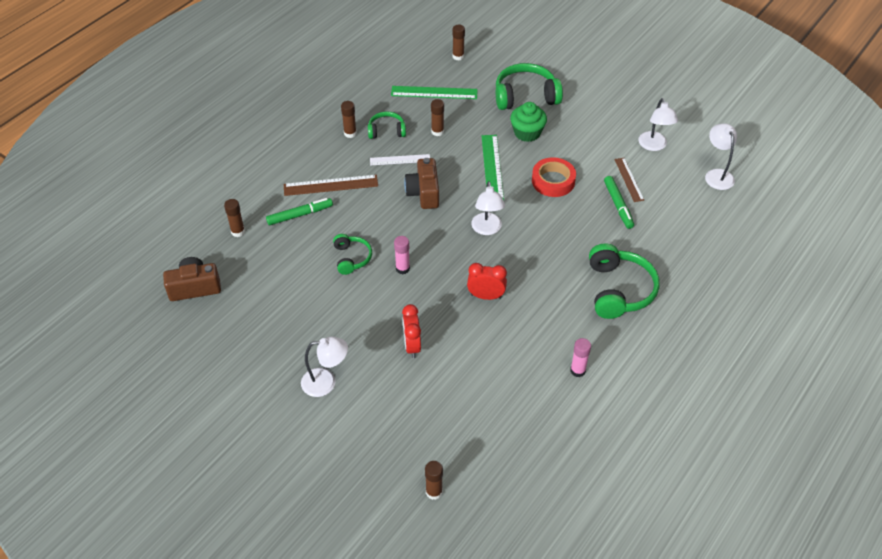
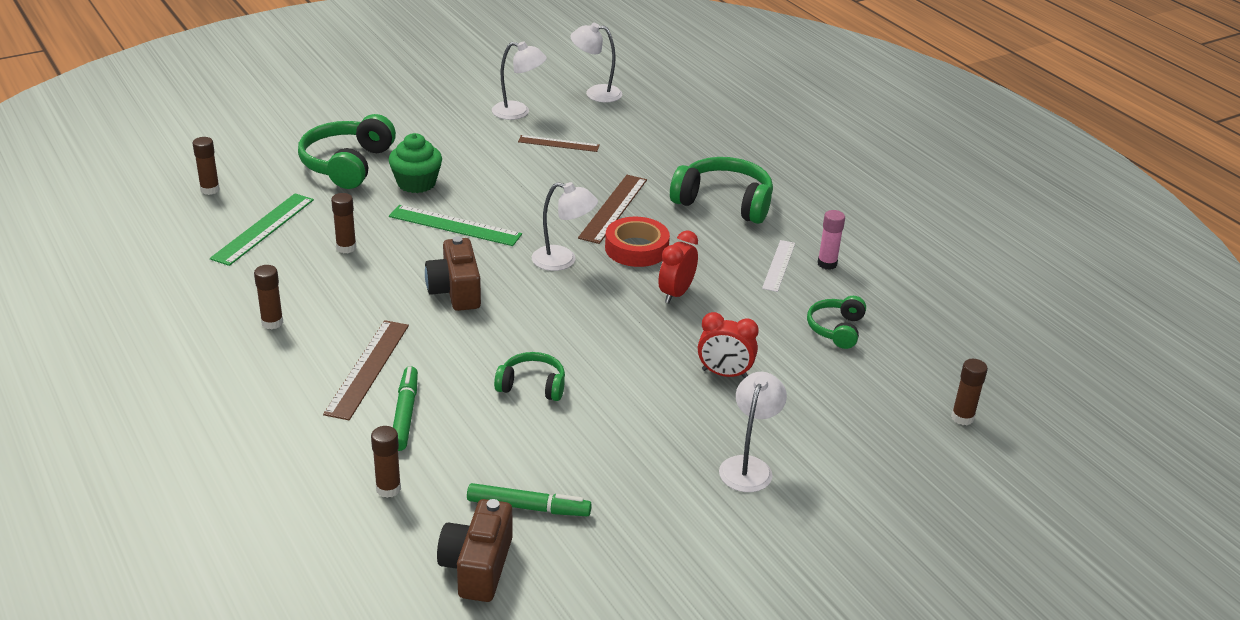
camera: 70 degrees left, 15 degrees down
green headphones [368,112,406,139] -> green headphones moved to [807,296,866,349]
white ruler [370,154,430,165] -> white ruler moved to [762,240,795,292]
pink glue stick [394,236,410,274] -> none
brown camera [404,158,439,209] -> brown camera turned 60 degrees clockwise [425,236,481,311]
red tape [532,157,576,197] -> red tape moved to [605,217,670,267]
green marker [604,176,634,229] -> green marker moved to [467,483,592,516]
none -> brown ruler [578,175,647,244]

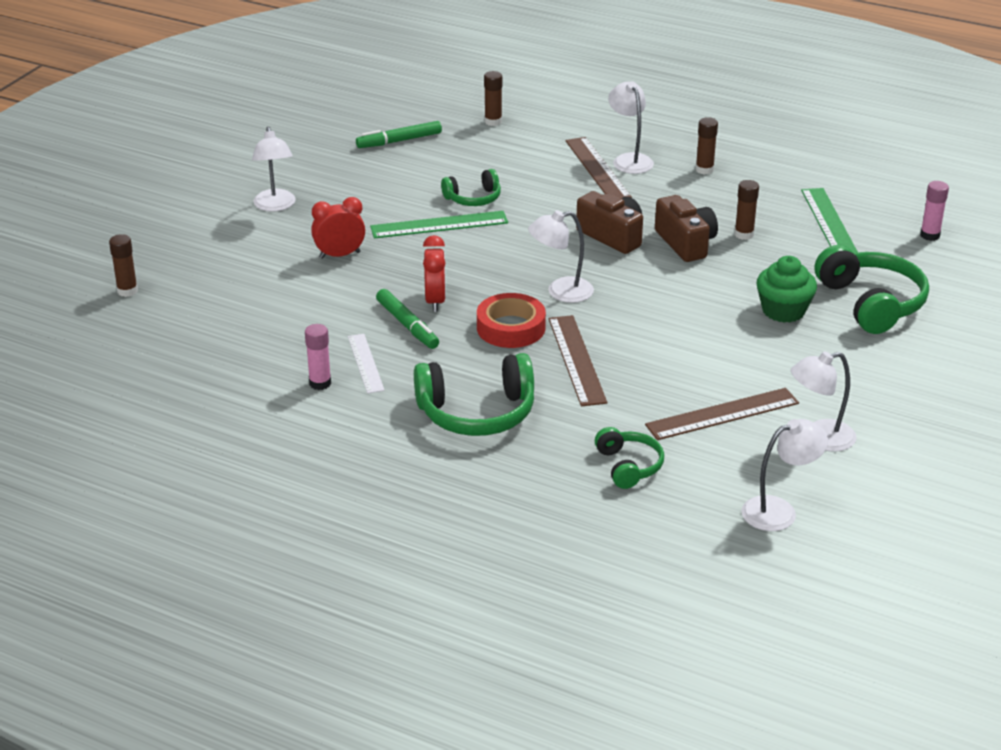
camera: 150 degrees right, 0 degrees up
brown glue stick [192,137,220,195] -> pink glue stick [920,181,949,241]
green ruler [389,205,522,246] -> green ruler moved to [370,211,508,238]
green marker [393,366,418,451] -> green marker moved to [376,289,439,349]
brown camera [437,499,512,602] -> brown camera moved to [655,195,718,262]
brown ruler [518,135,600,152] -> brown ruler [645,388,799,440], size x1.52
green headphones [807,296,866,349] -> green headphones moved to [595,427,664,489]
none -> white lamp [608,81,654,174]

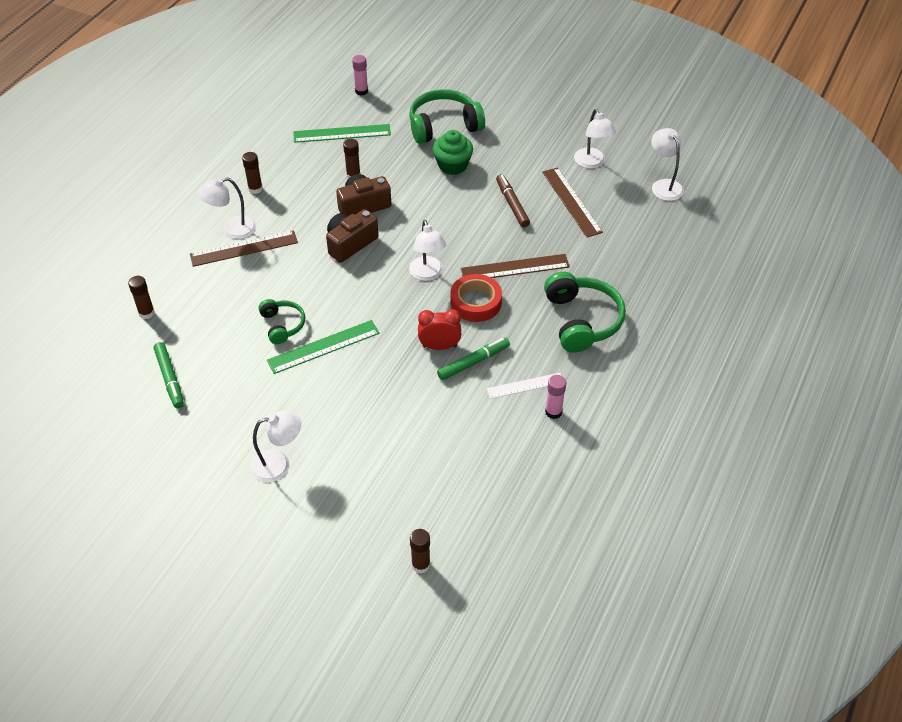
camera: 90 degrees left, 15 degrees up
red clock [311,197,365,259] -> none
green ruler [370,211,508,238] -> green ruler turned 75 degrees clockwise [267,320,380,374]
green headphones [595,427,664,489] -> none
none -> brown marker [496,174,530,227]

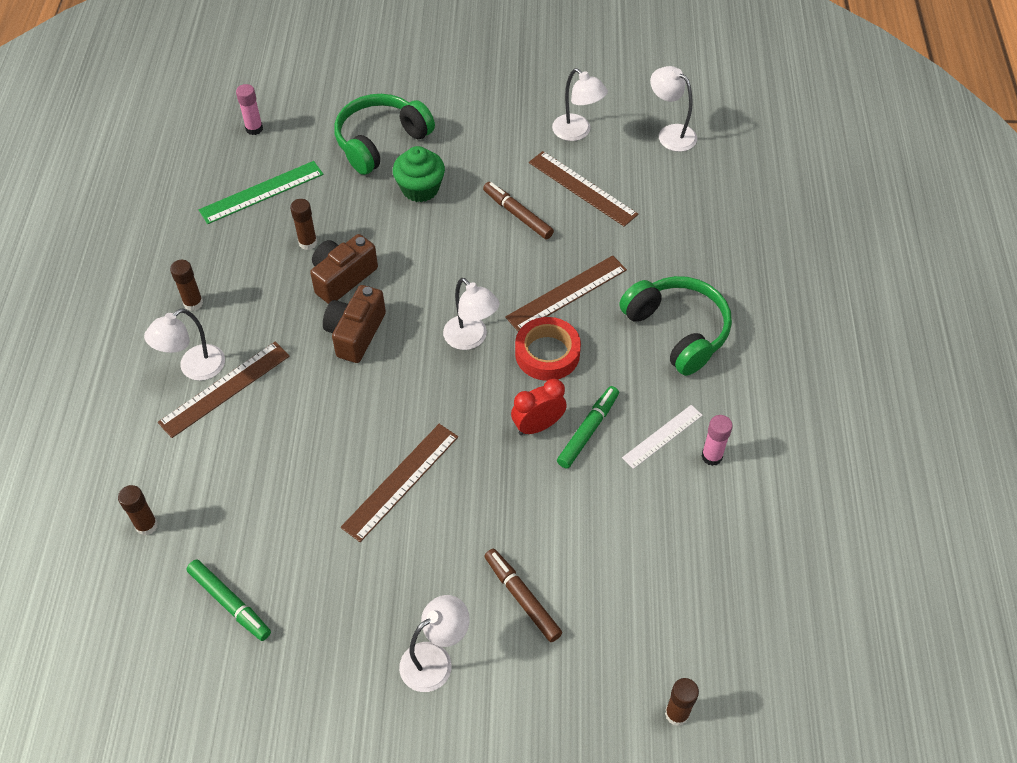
camera: 25 degrees left, 5 degrees up
green headphones [259,299,305,344] -> none
green ruler [267,320,380,374] -> brown ruler [341,424,458,542]
none -> brown marker [485,549,562,642]

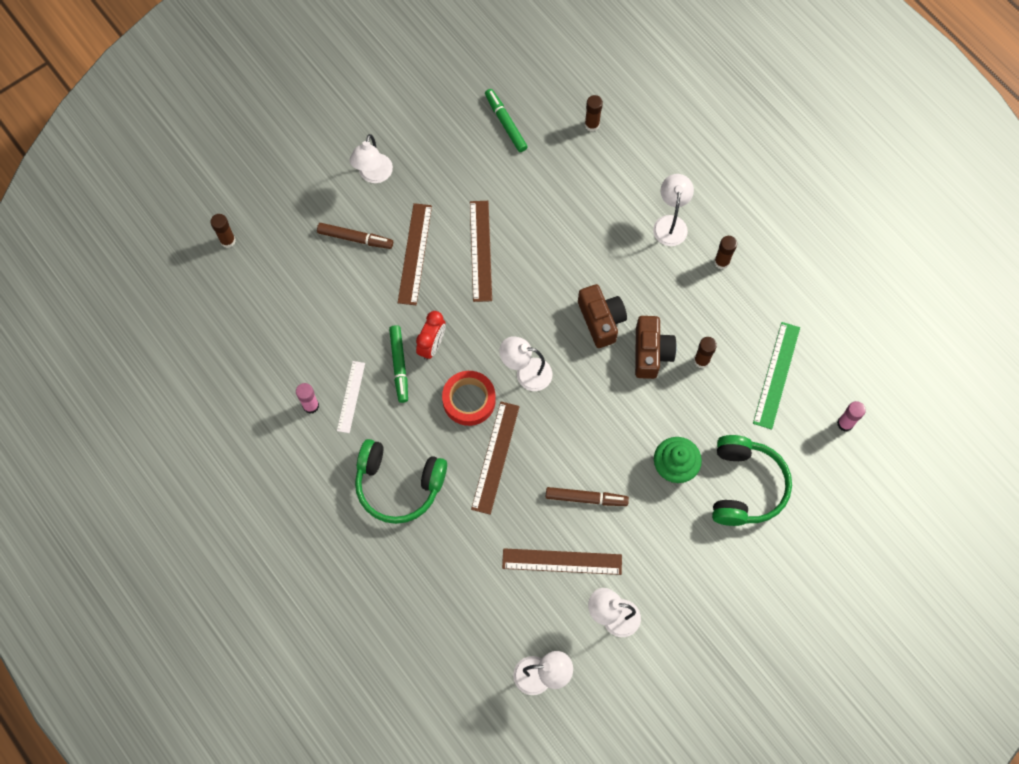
camera: 140 degrees right, 15 degrees up
brown ruler [158,342,290,438] -> brown ruler moved to [398,203,432,305]
green marker [187,560,271,641] -> green marker turned 60 degrees clockwise [485,89,528,152]

